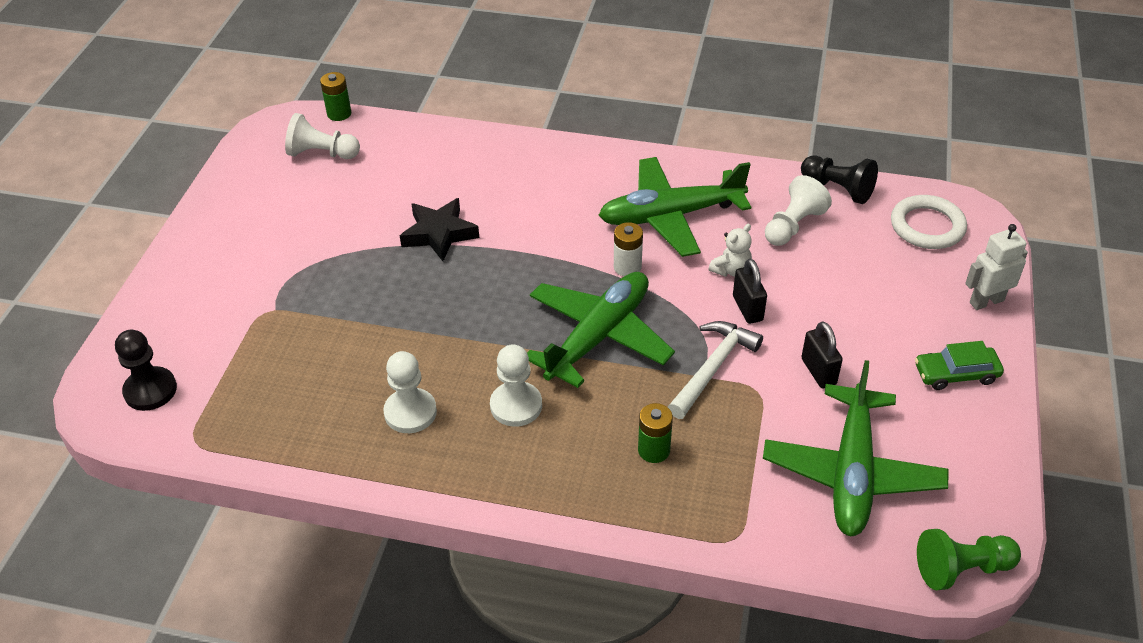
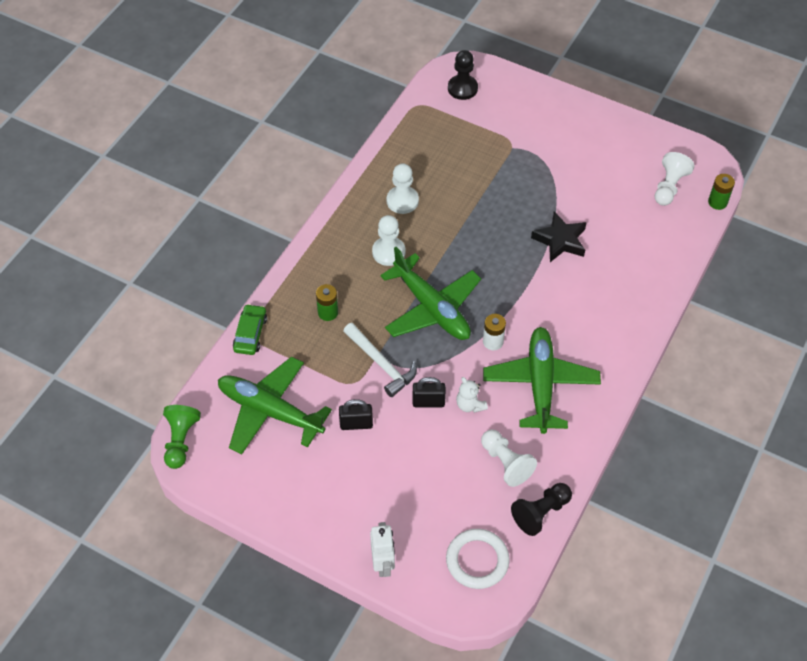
camera: 105 degrees right, 10 degrees up
green car [915,341,1004,390] -> green car moved to [233,304,267,355]

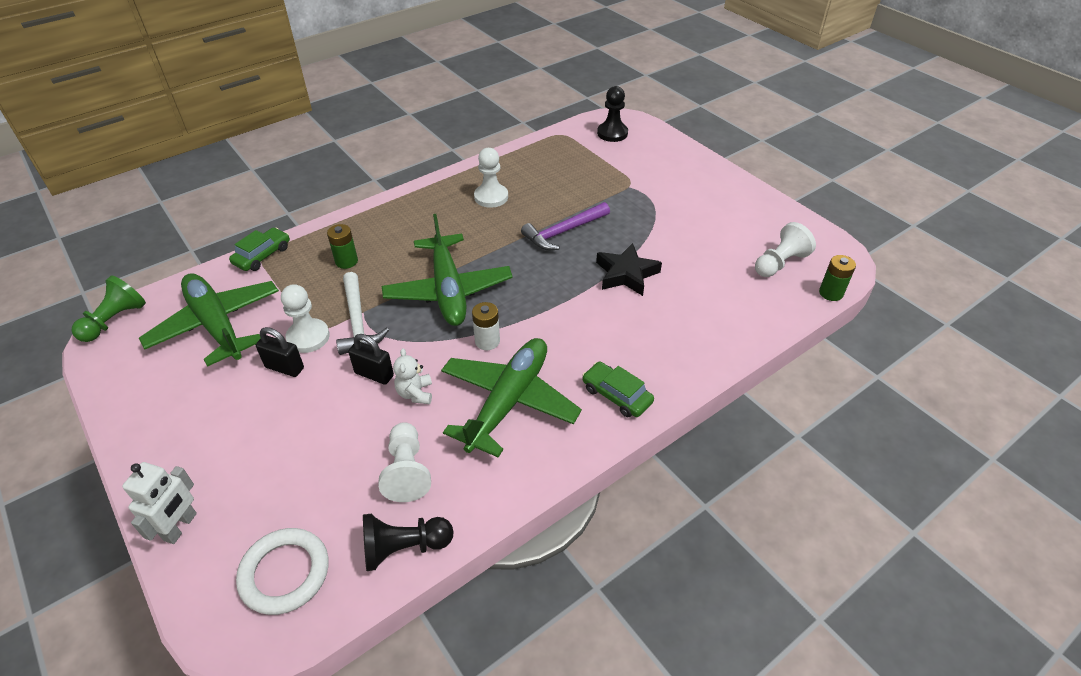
camera: 25 degrees right, 10 degrees down
white pawn [372,215,405,266] -> white pawn moved to [281,284,330,353]
none -> purple hammer [521,202,610,250]
none -> green car [582,362,654,417]

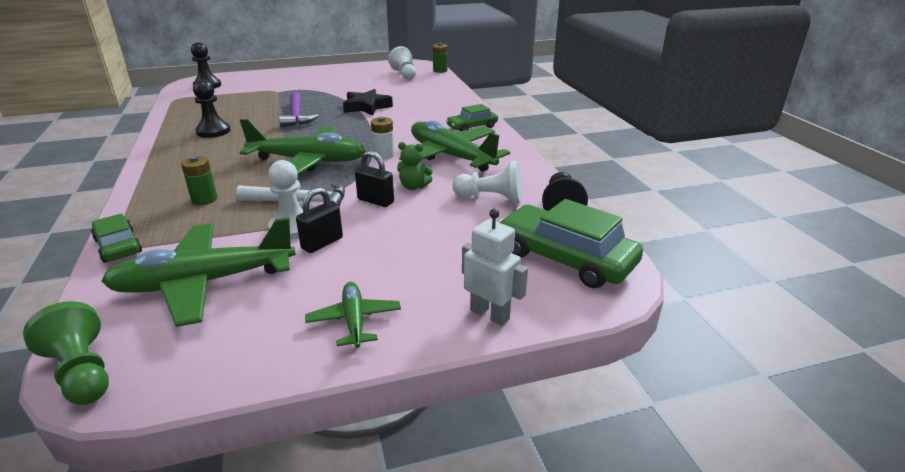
camera: 70 degrees left, 15 degrees down
white ring [236,528,329,615] -> green car [498,199,643,288]
black padlock [348,334,394,384] -> black padlock turned 75 degrees clockwise [355,151,394,207]
white teddy bear [393,348,432,404] -> green teddy bear [397,142,433,190]
white pawn [474,148,508,208] -> black pawn [193,80,231,138]
none -> green plane [305,282,401,348]

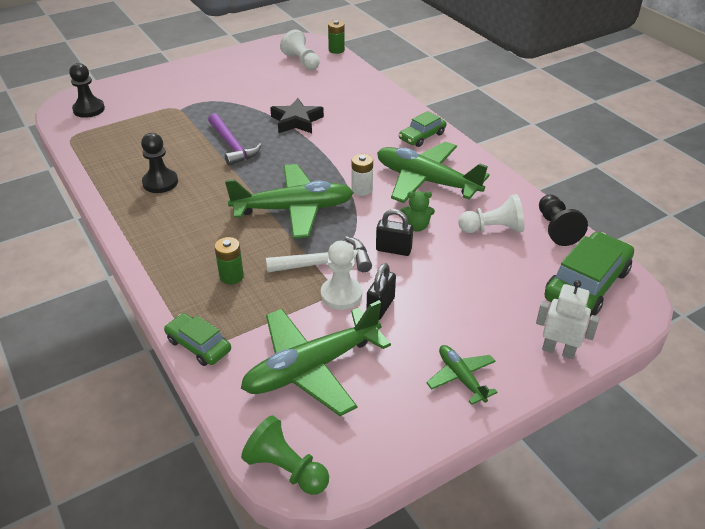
camera: 15 degrees left, 10 degrees up
green car [498,199,643,288] -> green car turned 105 degrees clockwise [544,232,634,316]

